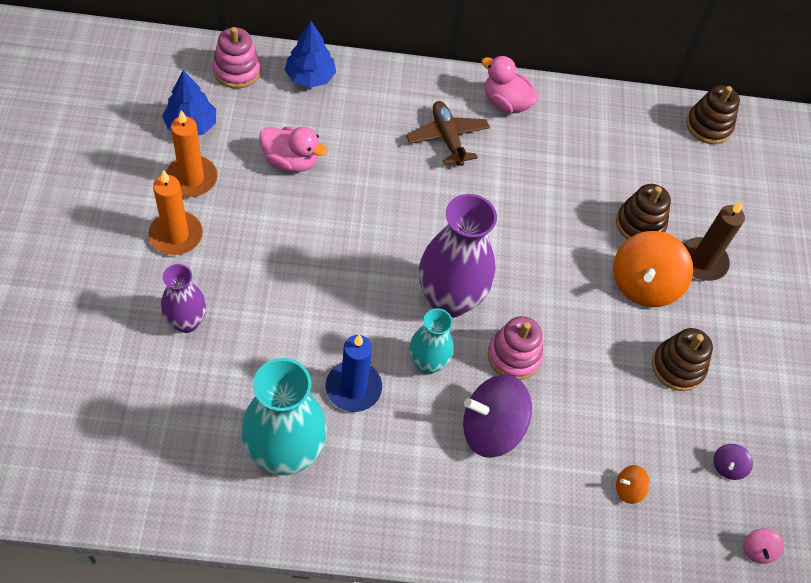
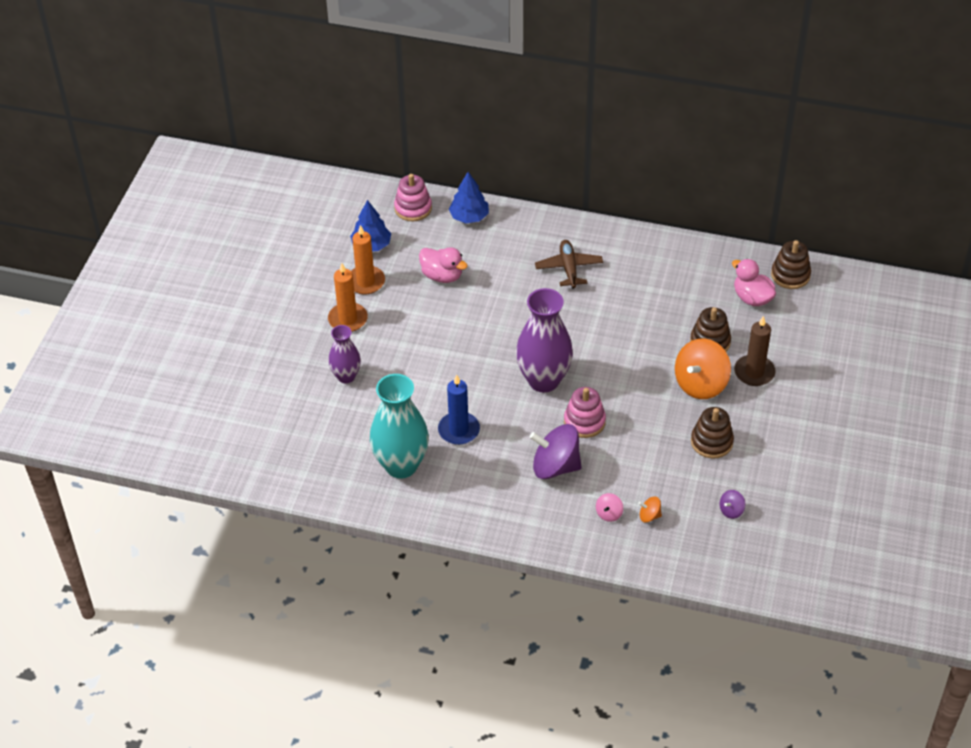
camera: 20 degrees right, 10 degrees down
turquoise vase [409,308,454,374] -> none
pink duck [481,56,538,114] -> pink duck moved to [732,259,776,306]
pink spinning top [743,529,784,564] -> pink spinning top moved to [596,493,623,522]

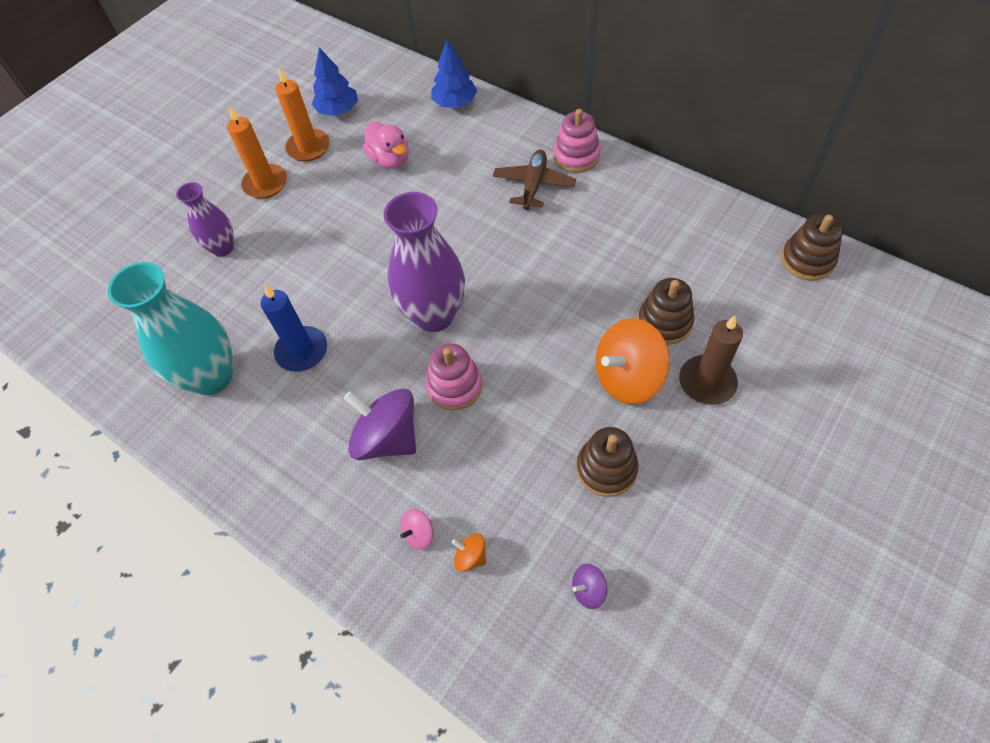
camera: 25 degrees right, 10 degrees up
pink stacking toy [394,174,432,222] -> pink stacking toy moved to [554,109,601,173]
pink duck [732,259,776,306] -> none

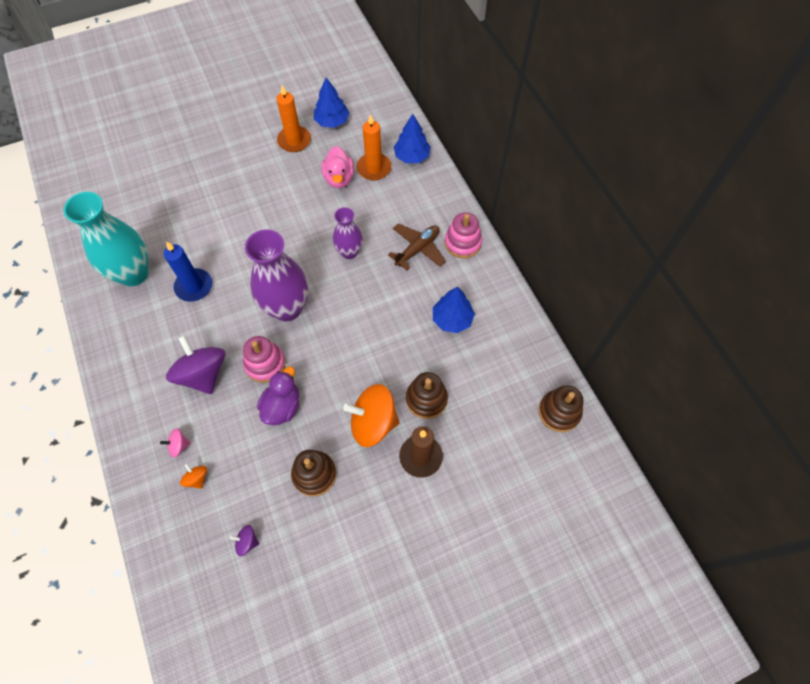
camera: 25 degrees right, 5 degrees up
purple vase [176,182,234,257] -> purple vase moved to [333,207,363,259]
orange candle [227,106,287,199] -> orange candle moved to [357,114,391,180]
none -> purple duck [257,366,299,425]
none -> blue tree [433,287,475,333]

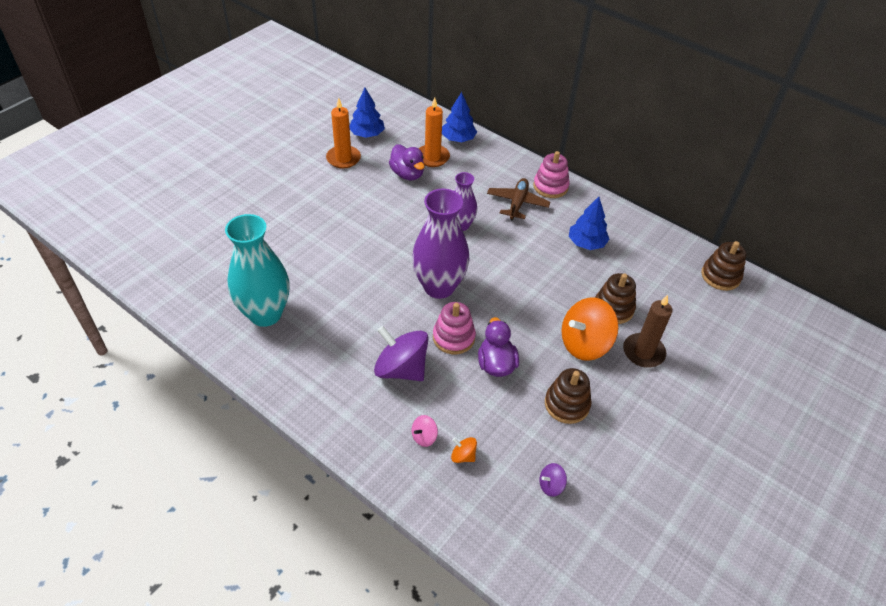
camera: 30 degrees left, 15 degrees down
blue candle [164,242,212,302] -> none
pink duck [321,146,354,188] -> purple duck [389,144,425,180]

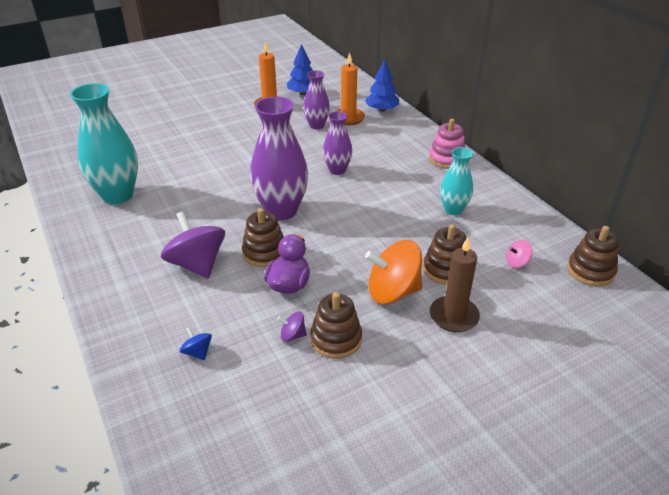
camera: 25 degrees right, 10 degrees down
purple duck [389,144,425,180] -> purple vase [303,70,330,129]
pink spinning top [411,415,438,447] -> pink spinning top moved to [506,240,533,268]
pink stacking toy [433,302,476,354] -> brown stacking toy [242,208,284,267]
orange spinning top [451,437,477,463] -> blue spinning top [180,327,212,360]
brown plane [487,178,550,221] -> none
purple spinning top [539,463,567,497] -> purple spinning top moved to [277,312,307,342]
blue tree [569,197,609,250] -> turquoise vase [440,147,473,215]

